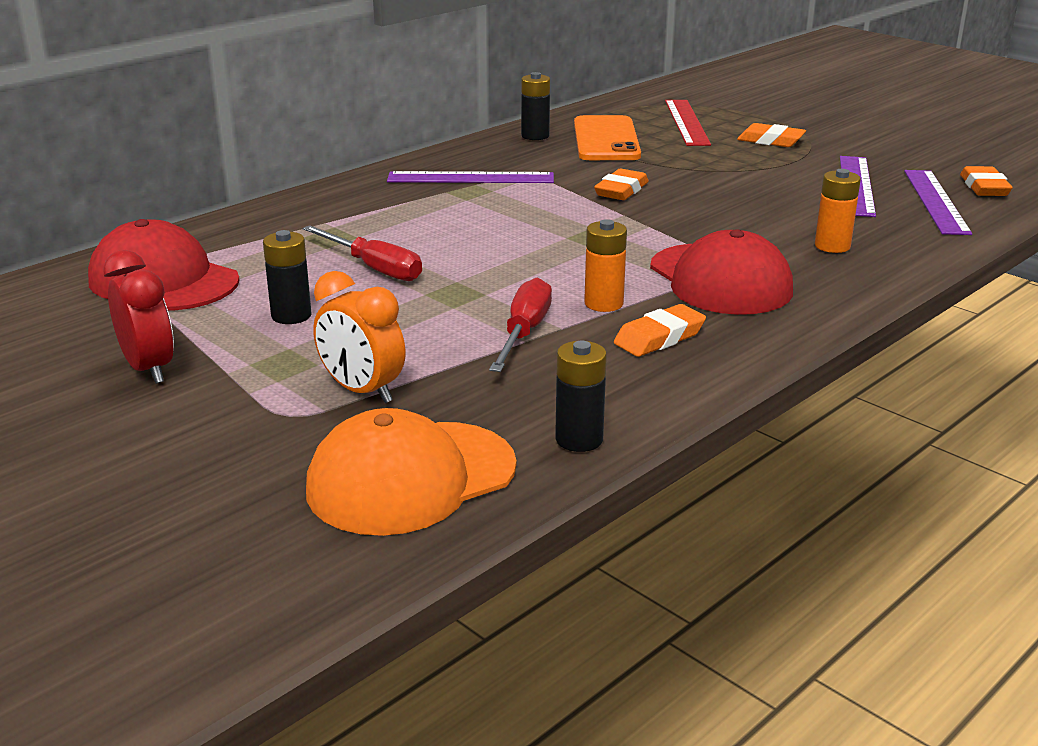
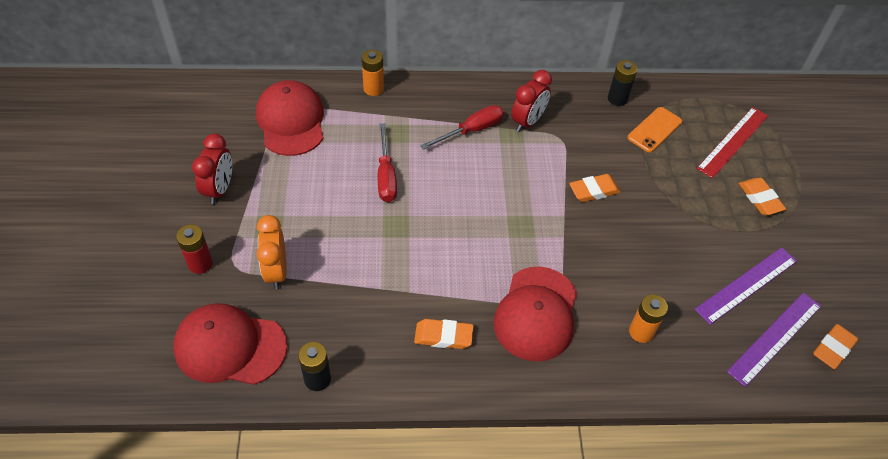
camera: 40 degrees right, 25 degrees up
black battery [263,230,311,324] -> none
orange cap [306,408,517,536] -> red cap [173,303,287,385]
purple ruler [387,171,554,183] -> red clock [511,70,552,132]
red screwdriver [489,277,552,372] -> red screwdriver moved to [420,105,504,149]
orange phone [574,115,641,160] -> orange phone [628,107,682,152], size x0.66
orange battery [584,219,627,312] -> orange battery moved to [362,50,384,96]
none -> red battery [176,224,213,274]

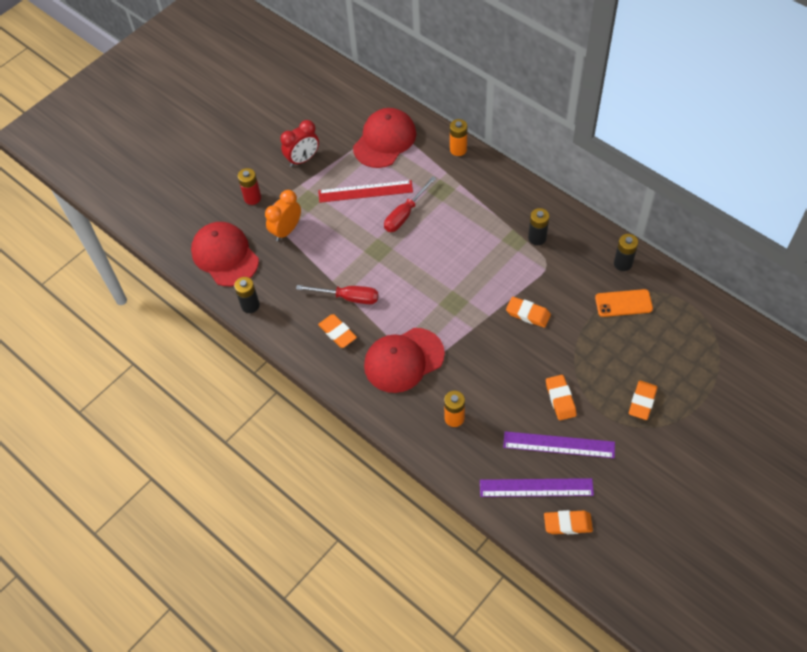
camera: 50 degrees right, 5 degrees up
red screwdriver [420,105,504,149] -> red screwdriver moved to [296,285,379,304]
red clock [511,70,552,132] -> black battery [528,208,549,245]
red ruler [697,107,768,178] -> red ruler moved to [318,180,413,203]
none -> orange eraser [546,375,577,420]

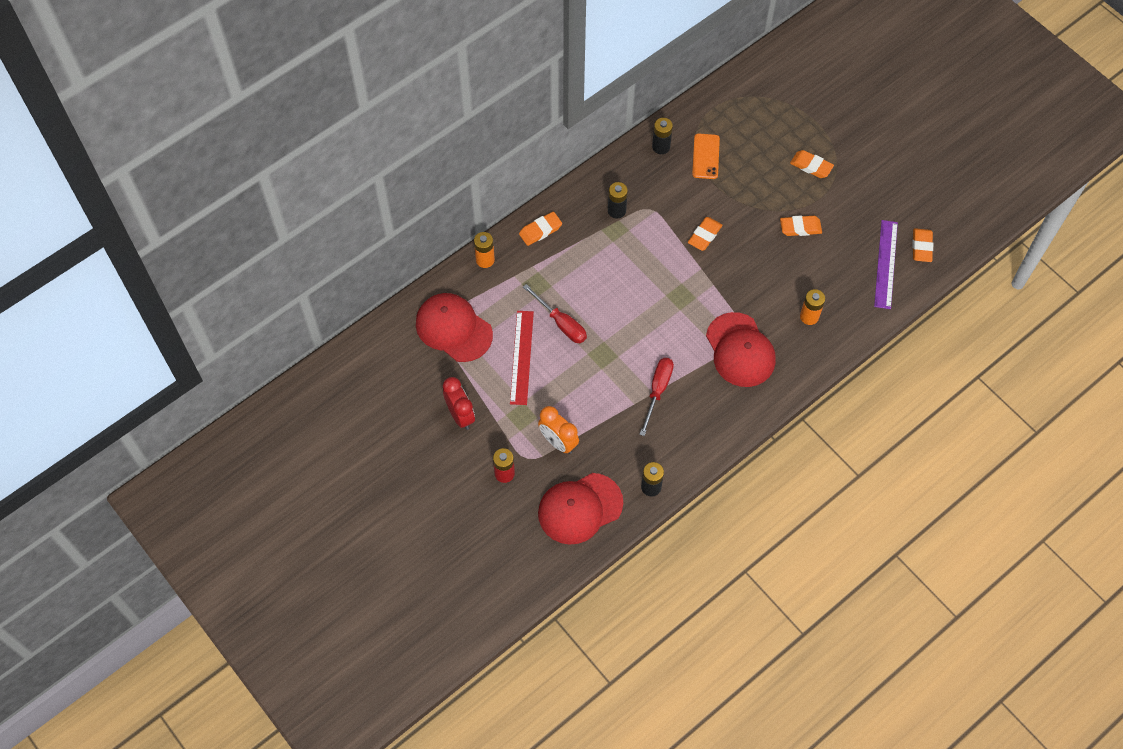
camera: 85 degrees left, 5 degrees up
orange eraser [318,314,357,348] -> orange eraser moved to [519,212,562,246]
purple ruler [503,431,615,458] -> none

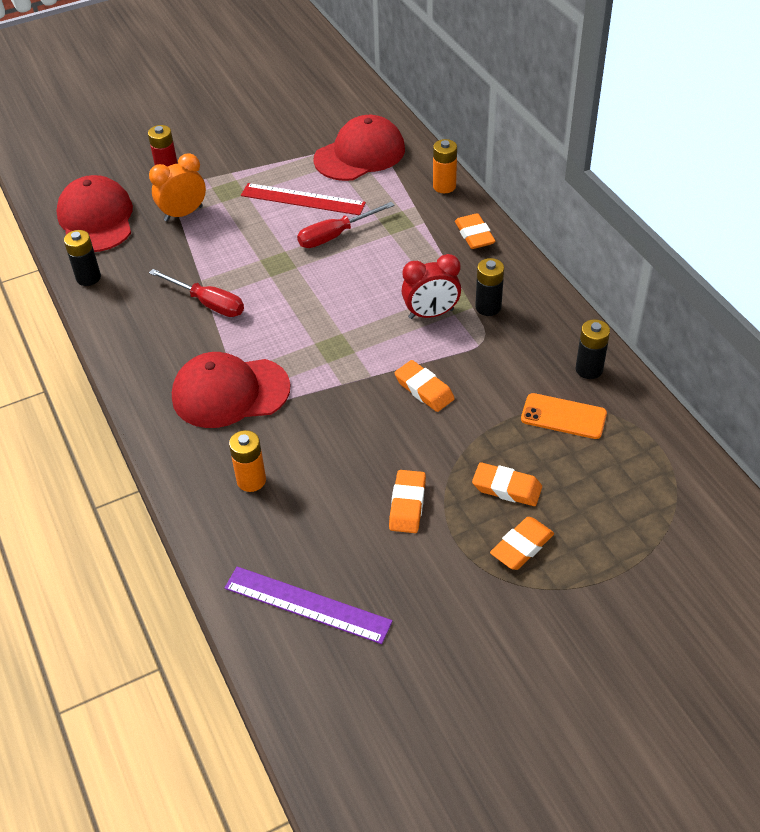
camera: 105 degrees right, 15 degrees down
red clock [442,377,475,430] -> red clock moved to [402,254,461,319]
orange eraser [912,228,933,262] -> orange eraser moved to [472,462,542,506]

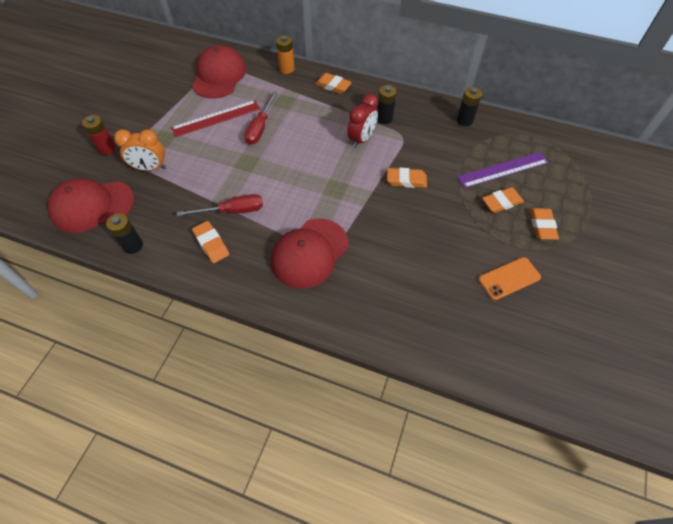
camera: 45 degrees left, 10 degrees up
red cap [56,175,133,252] -> red cap turned 45 degrees counterclockwise [48,178,134,233]
orange clock [149,153,206,221] -> orange clock turned 105 degrees counterclockwise [114,129,166,171]
purple ruler [225,566,393,644] -> purple ruler moved to [457,152,549,188]
orange battery [229,430,266,492] -> none
orange eraser [389,470,426,533] -> orange eraser moved to [192,221,229,263]
orange phone [521,393,607,439] -> orange phone moved to [478,257,541,300]

